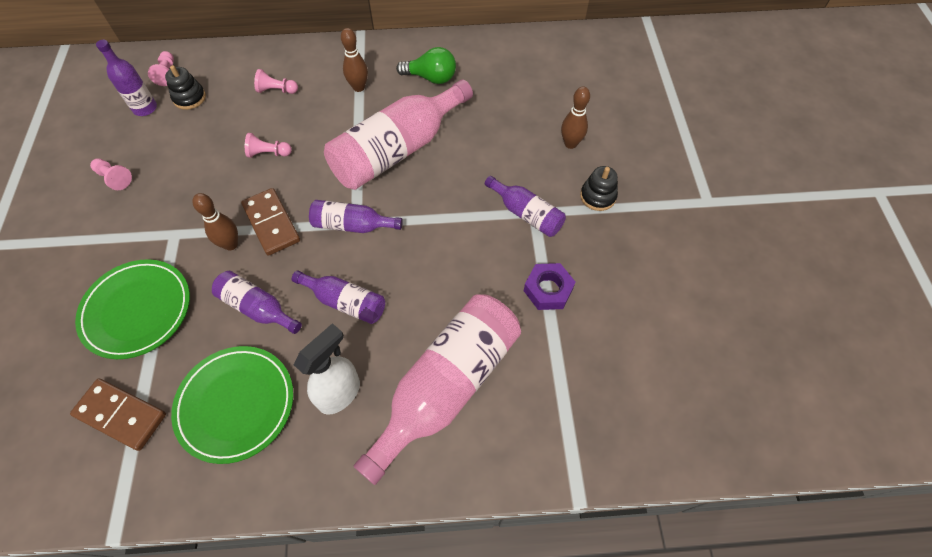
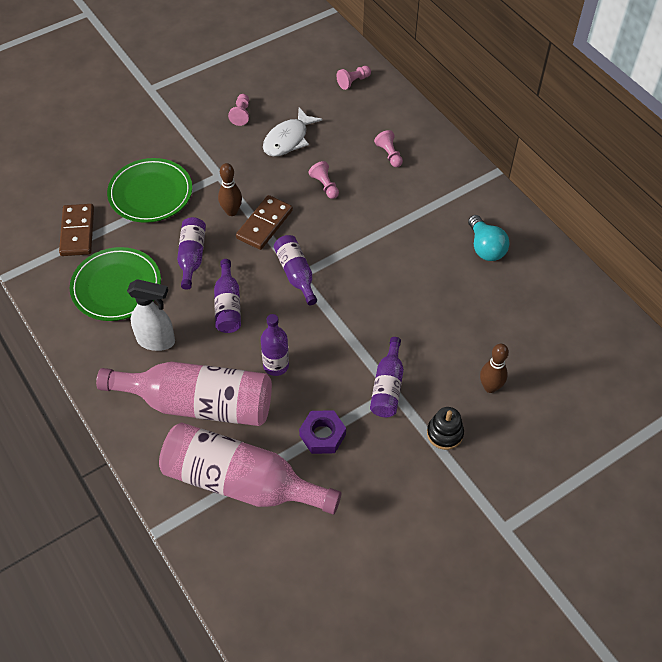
camera: 60 degrees right, 5 degrees down
purple bottle [96,40,157,116] -> purple bottle moved to [261,314,289,376]
black stacking toy [165,65,206,110] -> none
pink bottle [324,79,473,190] -> pink bottle moved to [159,422,341,514]
brown bowling pin [341,28,368,92] -> none
green light bulb [396,47,456,84] -> turquoise light bulb [468,215,510,261]
none -> white fish [263,107,323,157]

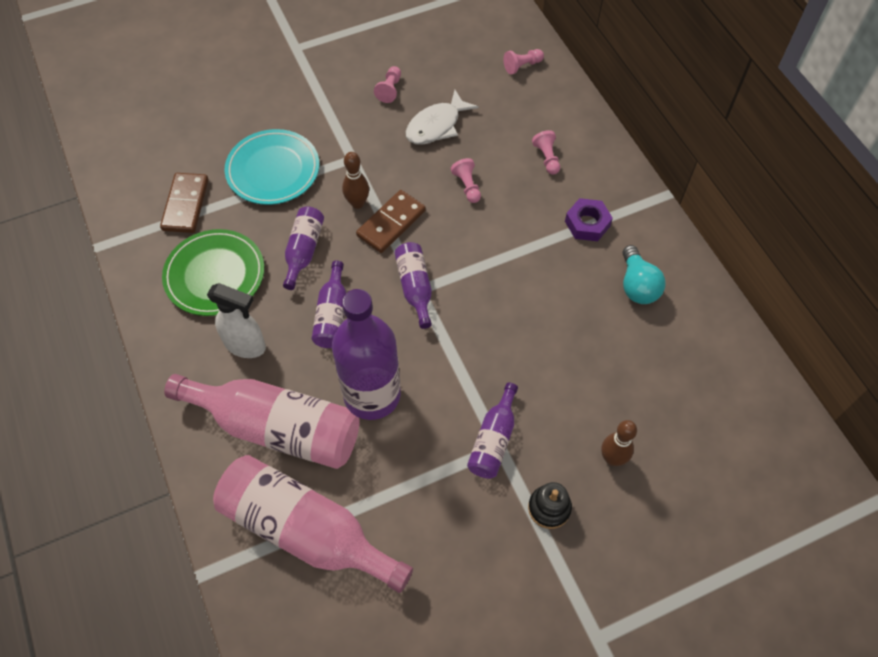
camera: 10 degrees right, 5 degrees up
green plate [107,158,192,223] -> turquoise plate [225,129,320,205]
purple bottle [261,314,289,376] -> purple bottle [332,289,401,420], size x1.95
purple nut [299,410,346,454] -> purple nut moved to [565,198,613,241]

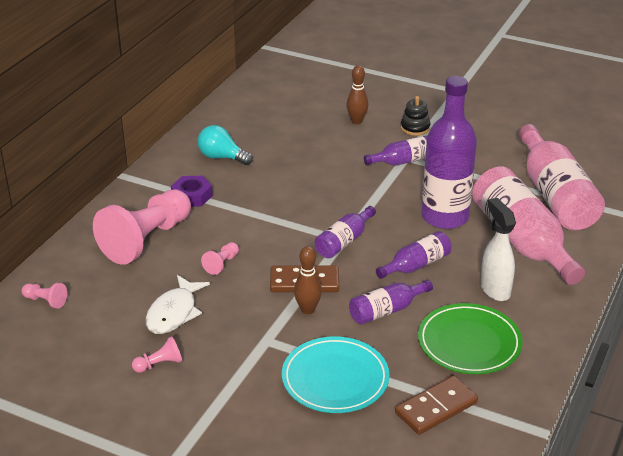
camera: 130 degrees left, 25 degrees down
white fish [405,90,479,145] -> white fish turned 105 degrees clockwise [145,275,210,334]
pink pawn [532,130,560,174] -> pink pawn [93,189,191,265], size x2.47
turquoise light bulb [623,245,665,304] -> turquoise light bulb turned 105 degrees counterclockwise [198,125,253,165]

